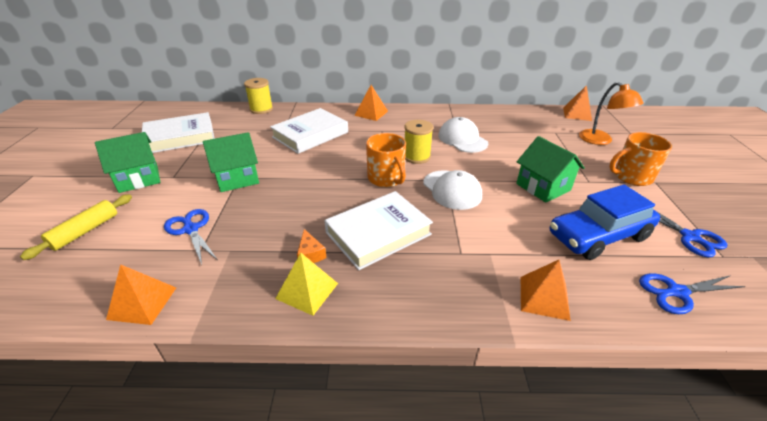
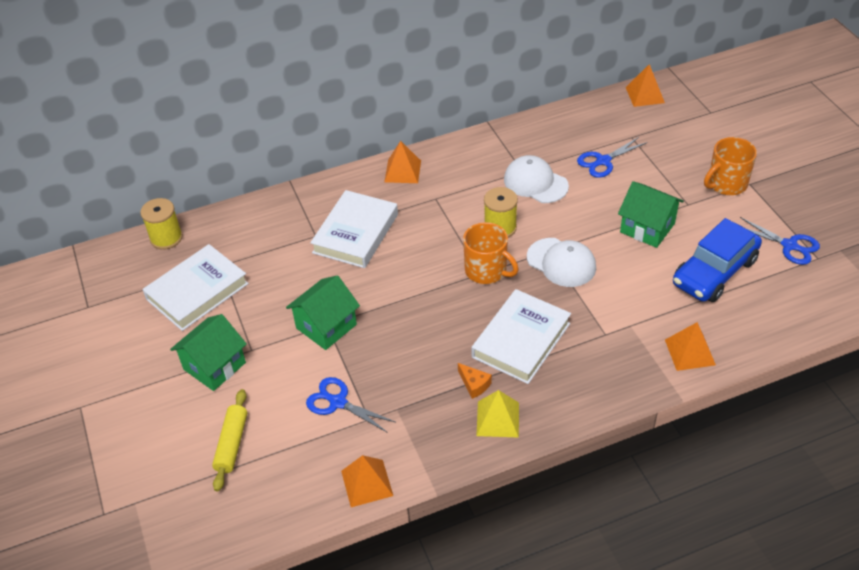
camera: 20 degrees left, 10 degrees up
yellow spool [244,78,273,114] -> yellow spool moved to [140,198,183,250]
orange lamp [579,82,644,145] -> none
blue scissors [639,273,745,314] -> blue scissors moved to [577,137,648,178]

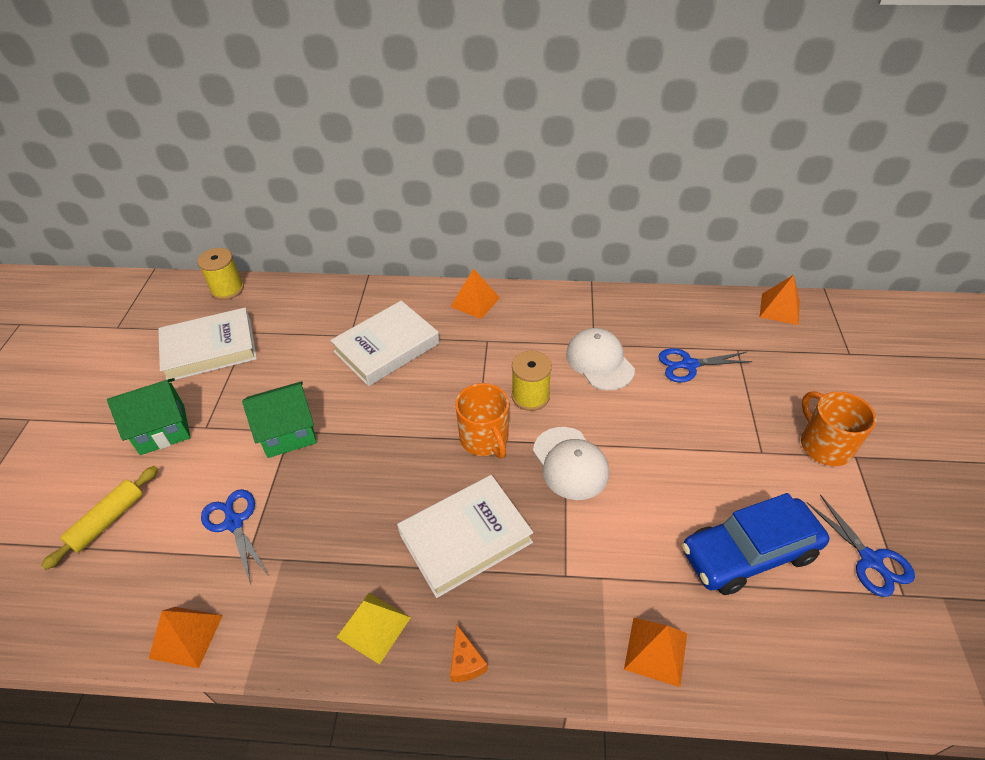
camera: 25 degrees right, 0 degrees up
orange cheese [458,363,492,399] -> orange cheese moved to [450,625,488,682]
green house [618,181,684,248] -> none
orange mug [704,137,757,195] -> orange mug turned 75 degrees clockwise [801,391,876,466]

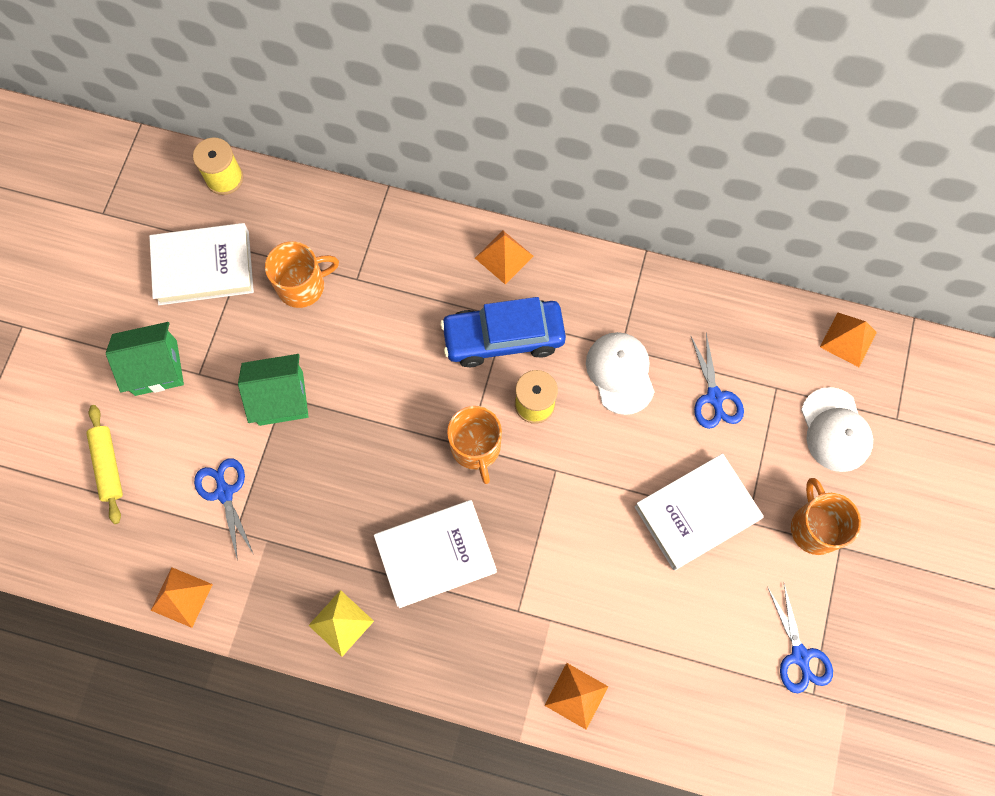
camera: 10 degrees right, 25 degrees up
yellow rolling pin [41,466,158,570] -> yellow rolling pin turned 60 degrees counterclockwise [86,405,123,524]
white book [330,301,440,386] -> white book moved to [634,453,764,570]
orange cheese [450,625,488,682] -> none
white cap [533,427,609,500] -> white cap moved to [801,387,873,472]
blue scissors [659,348,753,382] -> blue scissors turned 105 degrees counterclockwise [691,333,744,429]
blue car [682,493,830,595] -> blue car moved to [440,297,566,367]
none -> orange mug [265,241,339,308]

